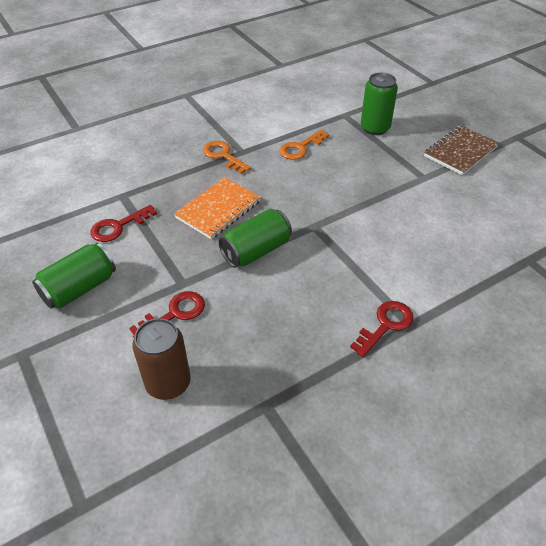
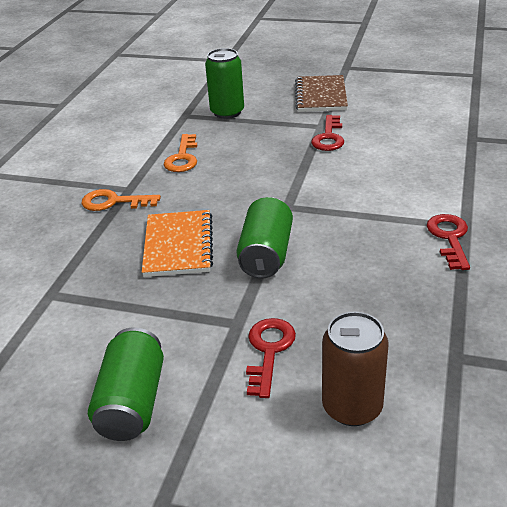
camera: 40 degrees left, 10 degrees down
red key [90,205,157,242] -> red key moved to [311,115,344,151]

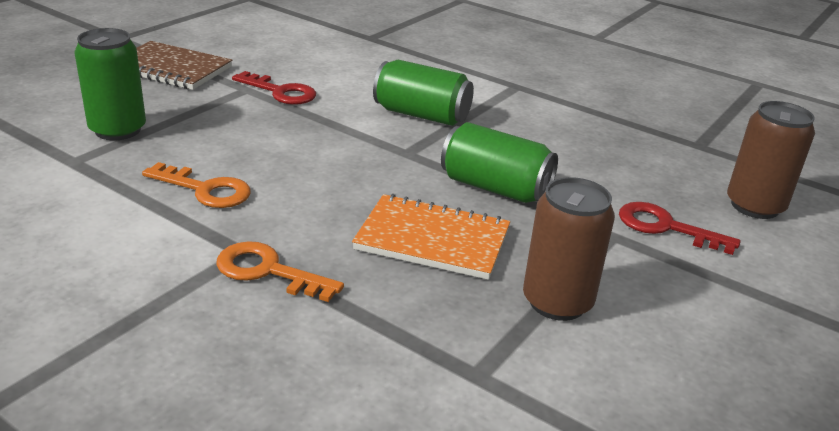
camera: 75 degrees left, 5 degrees down
orange key [82,189,161,211] -> orange key turned 90 degrees clockwise [216,241,344,302]
green can [88,328,164,441] -> green can moved to [373,60,474,126]
red key [427,214,470,270] -> none
none -> brown can [523,177,615,321]

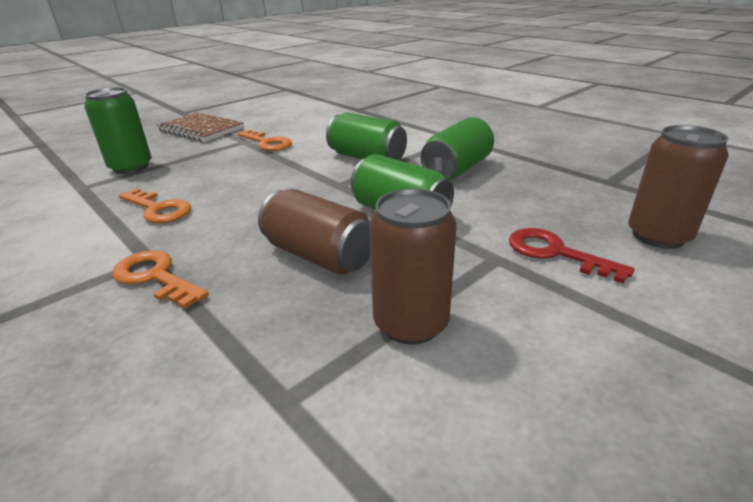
camera: 15 degrees right, 0 degrees up
red key [232,71,316,105] -> orange key [237,130,292,151]
orange notebook [352,194,510,280] -> brown can [258,189,370,275]
none -> green can [421,117,494,180]

